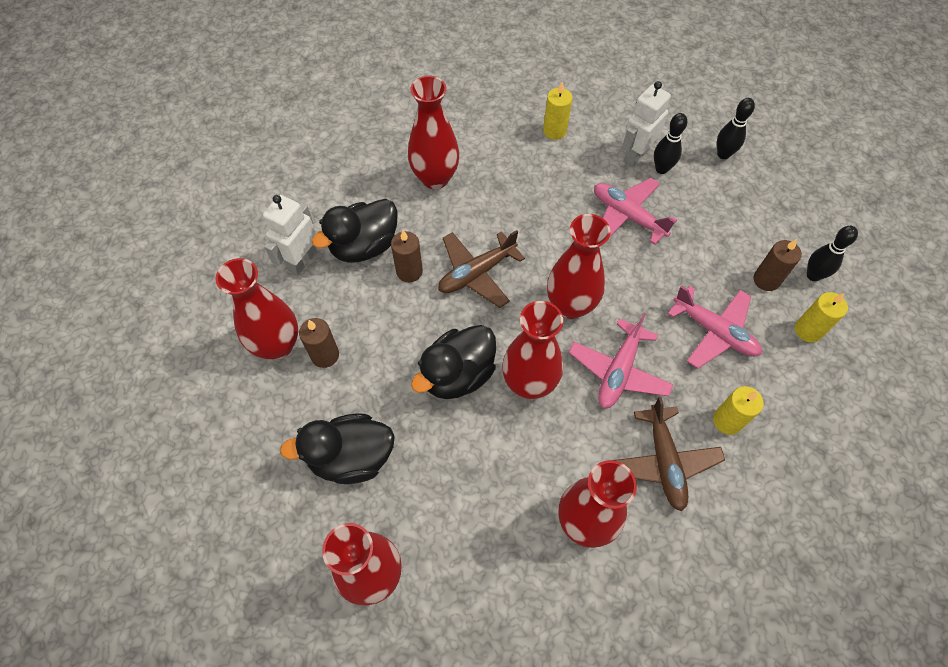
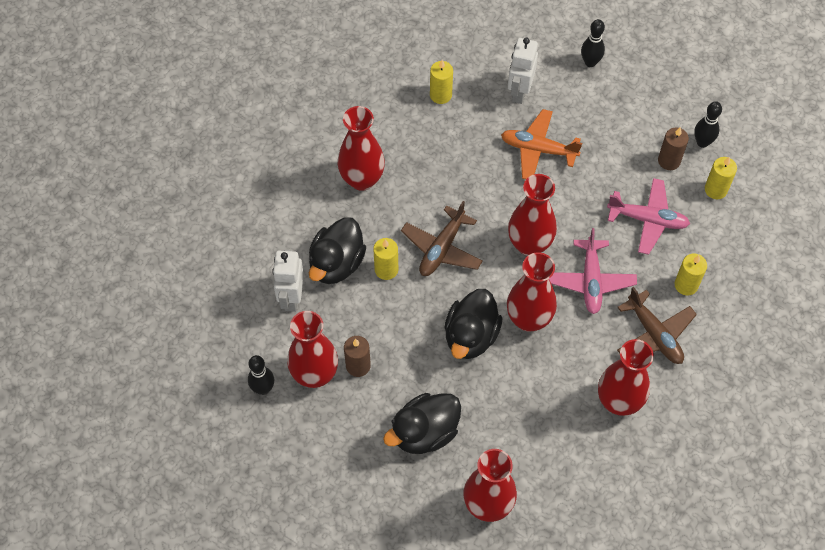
camera: 25 degrees left, 0 degrees up
brown candle [391,230,423,282] -> yellow candle [373,238,398,280]
pink plane [594,178,677,245] -> orange plane [501,109,582,179]
black bowling pin [654,113,687,174] -> black bowling pin moved to [248,355,274,395]

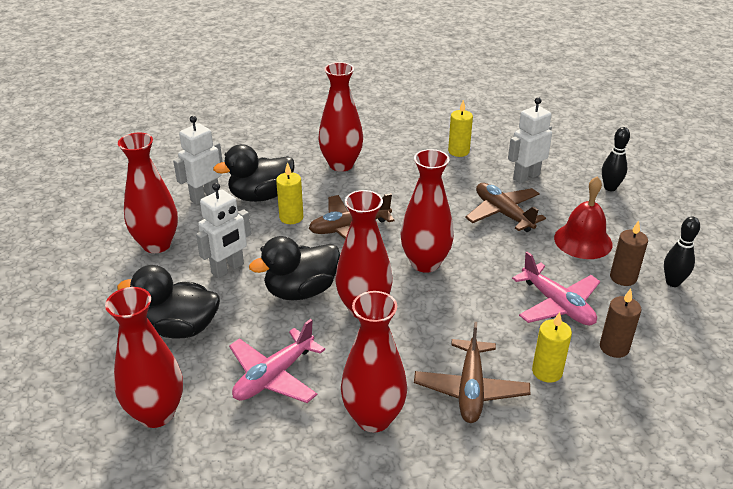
camera: 40 degrees right, 25 degrees down
black bowling pin [248,355,274,395] -> none
brown candle [344,336,371,377] -> brown candle moved to [600,289,642,358]
orange plane [501,109,582,179] -> brown plane [465,183,546,232]
pink plane [549,228,637,314] -> pink plane moved to [229,319,325,403]
yellow candle [705,157,737,199] -> none
none -> white robot [196,183,251,278]
none -> red bell [554,177,613,259]

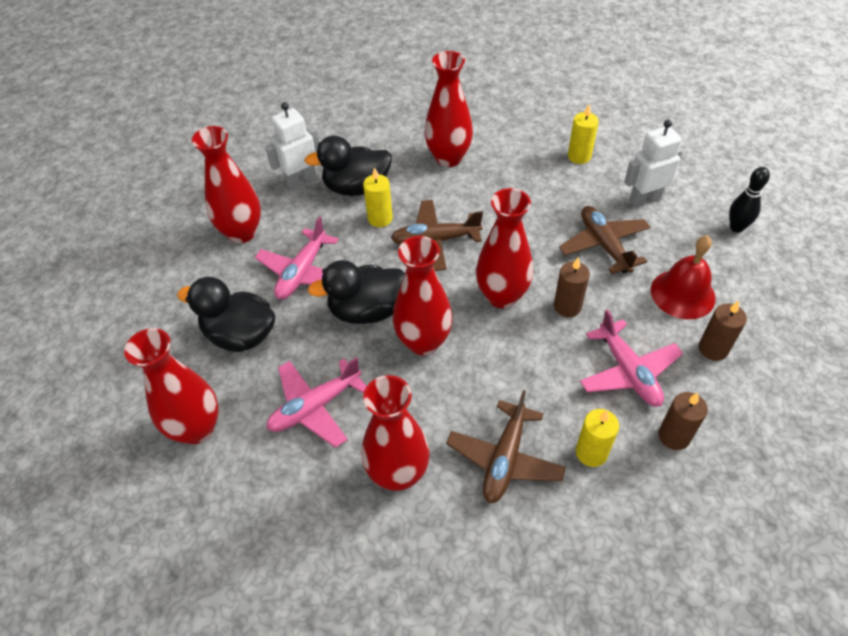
camera: 15 degrees right, 15 degrees up
white robot [196,183,251,278] -> pink plane [255,216,339,299]
black bowling pin [664,217,700,287] -> none
none -> brown candle [554,257,590,317]

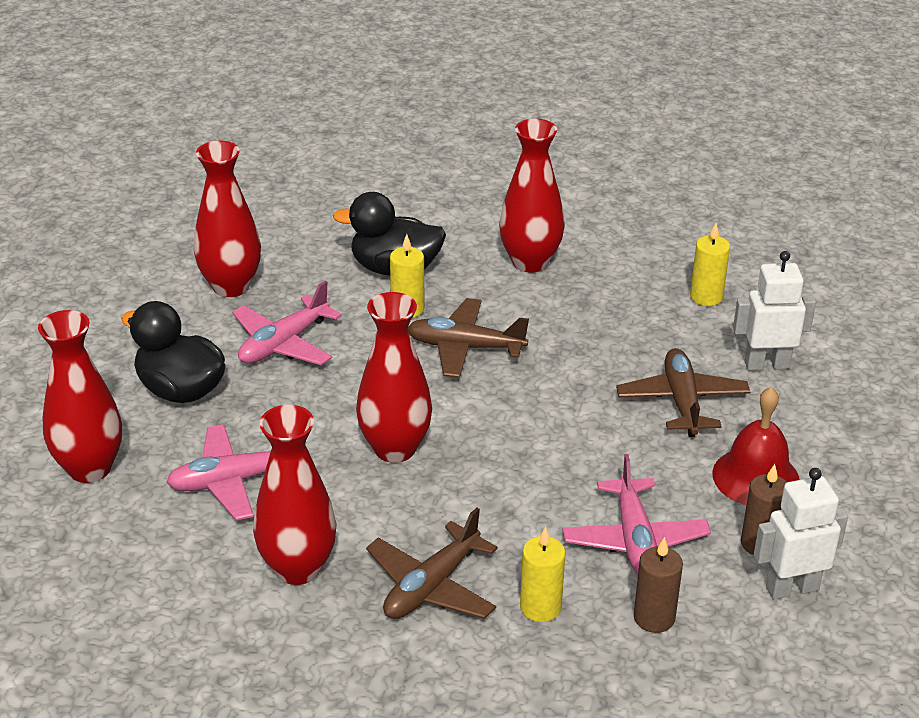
camera: 15 degrees right, 15 degrees down
white robot [265,102,319,190] -> white robot moved to [754,468,848,600]
black duck [308,260,405,324] -> none
red vase [476,188,533,308] -> none
brown candle [554,257,590,317] -> none
black bowling pin [729,167,770,233] -> none

